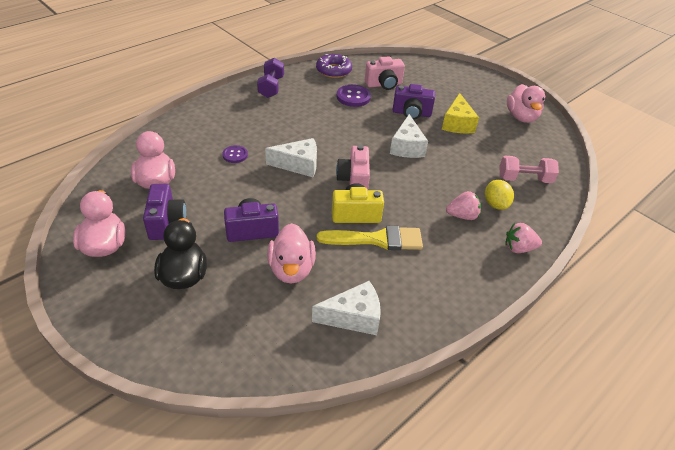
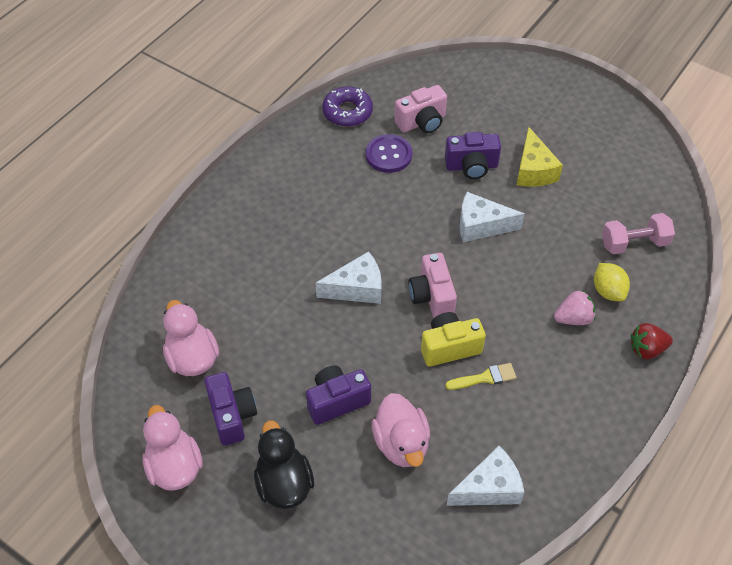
camera: 10 degrees left, 10 degrees up
purple button [222,145,248,163] -> none
purple dumbbell [257,58,284,98] -> none
yellow brush [317,226,423,250] -> yellow brush [445,363,517,390], size x0.57
white cheese [390,114,428,158] -> white cheese turned 105 degrees clockwise [460,192,524,242]
pink strawberry [505,223,542,253] -> red strawberry [631,323,673,359]
pink duck [507,84,545,123] -> none

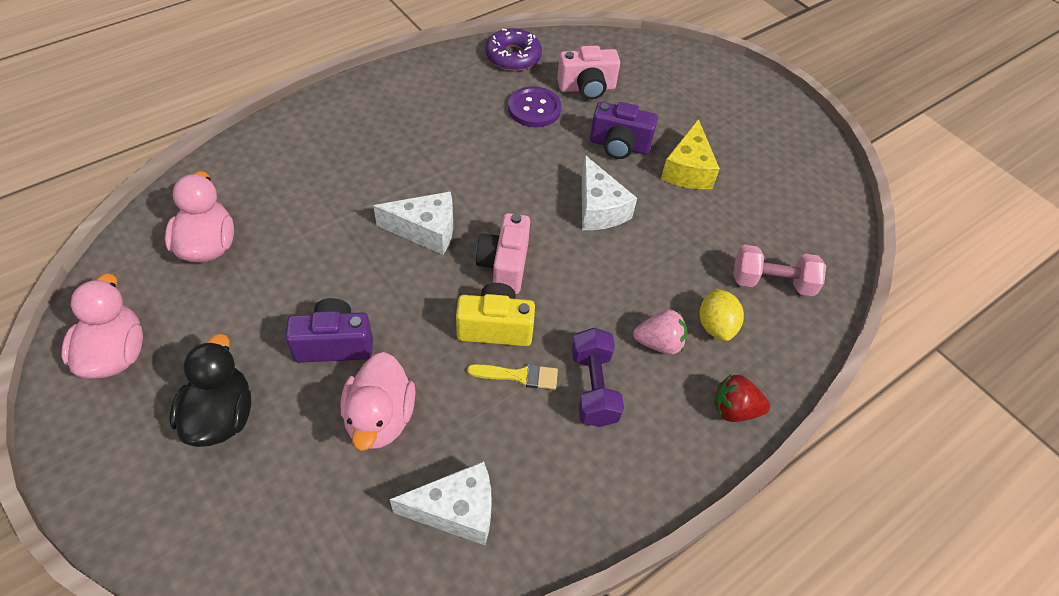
camera: 15 degrees right, 0 degrees up
purple camera [204,372,257,446] -> none
white cheese [460,192,524,242] -> white cheese turned 135 degrees counterclockwise [582,155,637,230]
none -> purple dumbbell [572,328,624,427]

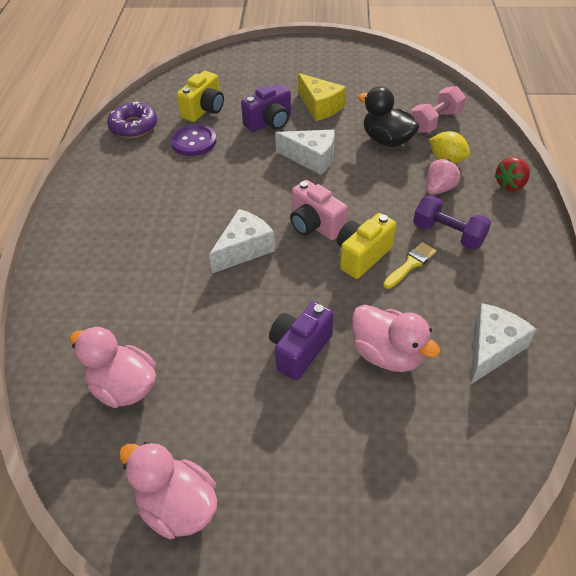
camera: 45 degrees left, 5 degrees down
black duck [169,334,251,447] -> black duck moved to [358,86,420,147]
pink camera [557,46,620,100] -> yellow camera [177,71,224,122]

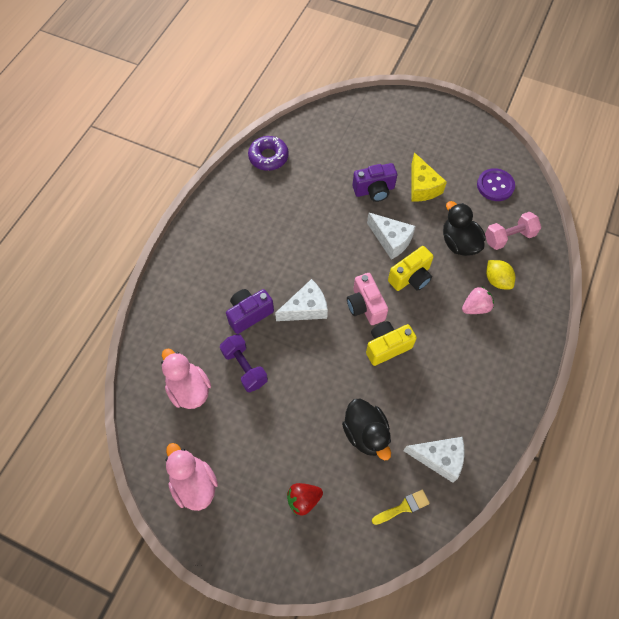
camera: 20 degrees right, 15 degrees up
purple button [171,124,217,156] -> purple button moved to [477,168,515,201]
yellow camera [177,71,224,122] -> yellow camera moved to [388,246,434,291]
purple camera [269,302,334,380] -> purple camera moved to [226,289,274,334]
pink duck [352,305,440,372] -> black duck [342,399,391,460]
yellow brush [383,242,436,289] -> yellow brush moved to [372,489,430,525]
purple dumbbell [413,195,491,250] -> purple dumbbell moved to [220,334,268,393]
white cheese [471,303,536,384] -> white cheese turned 45 degrees clockwise [403,437,465,483]
red strawberry [494,157,530,191] -> red strawberry moved to [287,483,323,515]

